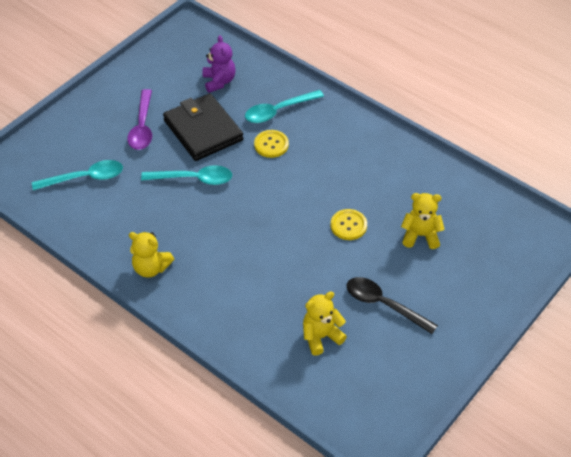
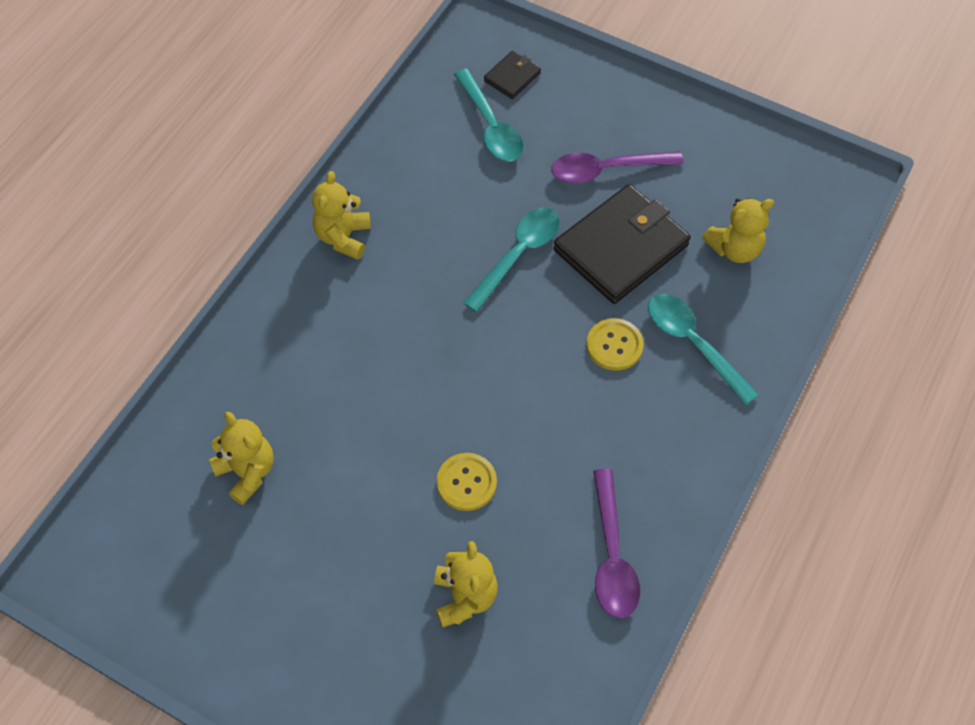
camera: 80 degrees right, 10 degrees up
turquoise spoon [141,165,232,185] -> turquoise spoon turned 135 degrees counterclockwise [463,208,560,312]
purple teddy bear [203,35,236,93] -> yellow teddy bear [702,198,774,263]
black spoon [347,277,438,334] -> none
none -> black wallet [484,51,541,99]
none -> purple spoon [593,469,640,618]

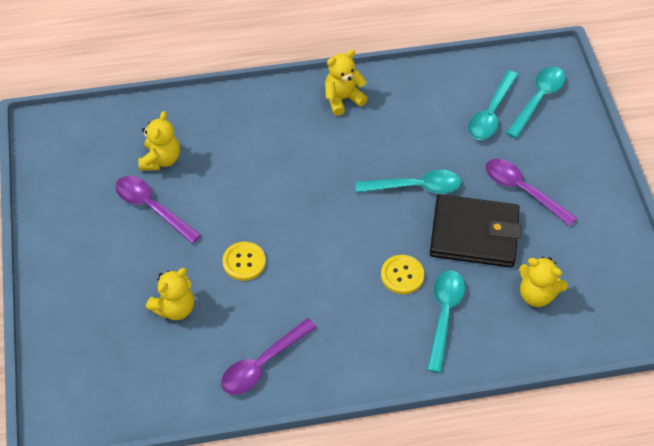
camera: 50 degrees right, 5 degrees down
black wallet [484,51,541,99] -> turquoise spoon [506,67,566,139]
none -> purple spoon [115,176,201,244]

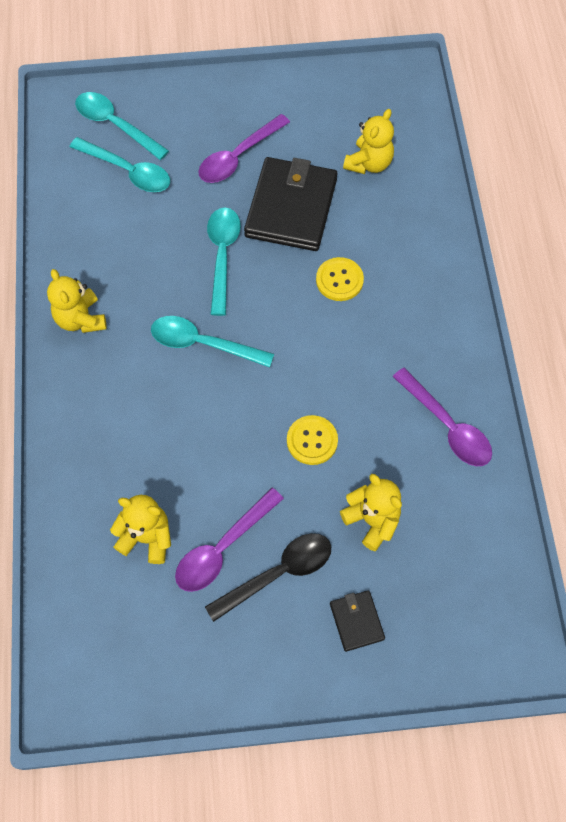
camera: 85 degrees left, 10 degrees up
turquoise spoon [427,270,465,373] -> turquoise spoon moved to [151,316,274,367]
none -> black spoon [205,533,331,622]
none -> black wallet [330,590,385,652]

